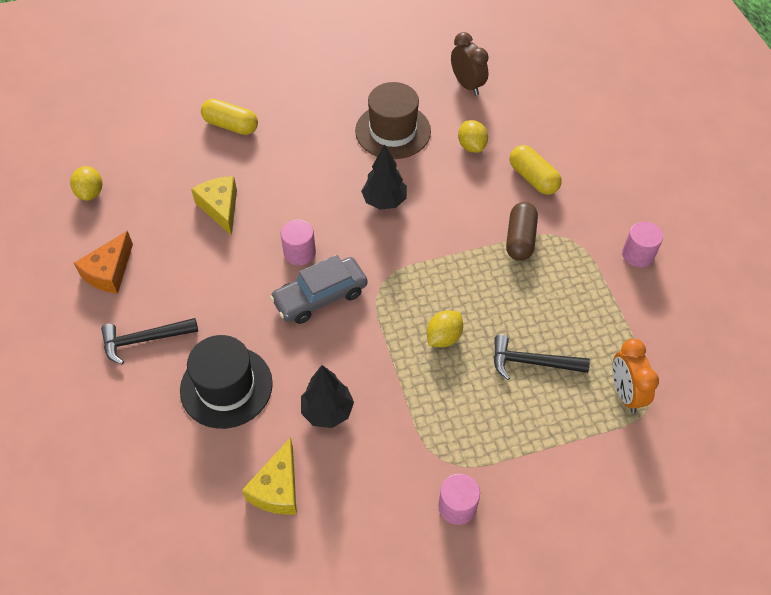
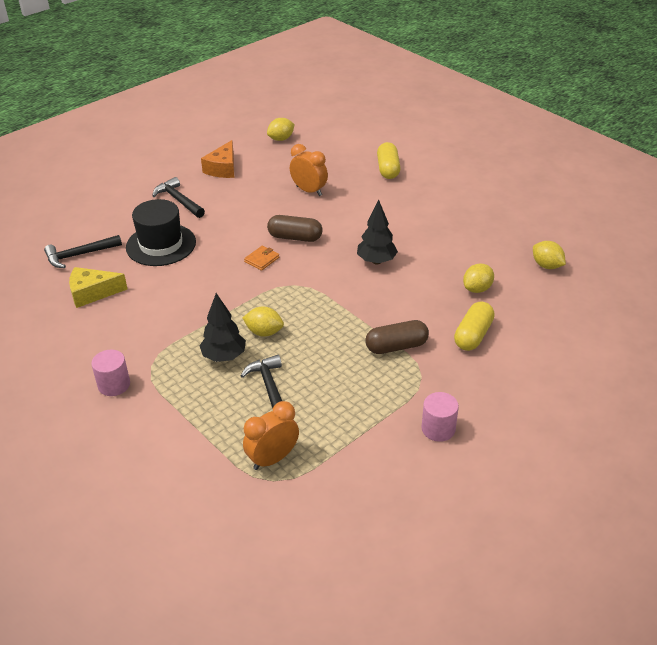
camera: 65 degrees right, 15 degrees down
orange cheese [74,231,133,294] -> orange cheese turned 75 degrees counterclockwise [201,140,234,178]
yellow cheese [191,176,237,236] -> orange clock [290,144,328,196]
grey car [270,255,368,324] -> orange wallet [244,246,279,271]
pink cylinder [281,220,316,265] -> brown capsule [267,215,323,242]
black tree [301,365,354,428] -> black tree moved to [199,293,246,362]
brown hat [355,82,431,159] -> none
brown clock [451,32,489,95] -> yellow lemon [533,241,566,269]
none -> black hammer [44,235,122,268]

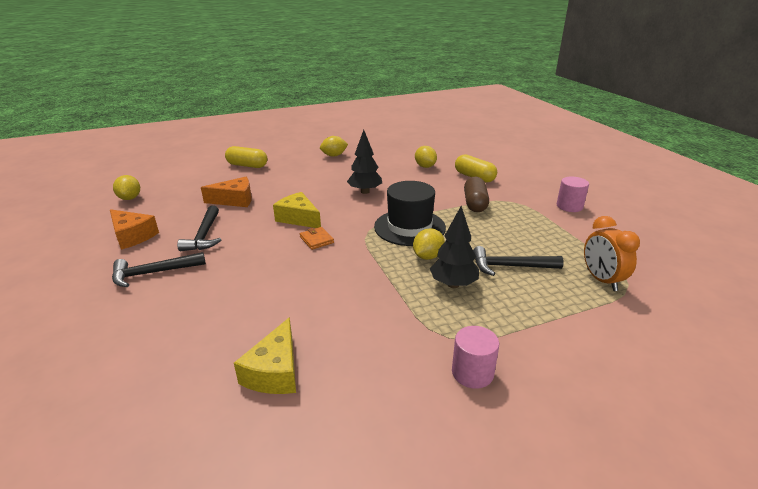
camera: 70 degrees left, 10 degrees down
black hammer [44,235,122,268] -> black hammer moved to [177,205,221,251]
black hat [126,199,196,266] -> black hat moved to [374,181,446,246]
brown capsule [267,215,323,242] -> yellow cheese [273,192,321,228]
orange clock [290,144,328,196] -> orange cheese [201,177,252,207]
yellow lemon [533,241,566,269] -> yellow lemon moved to [320,136,348,157]

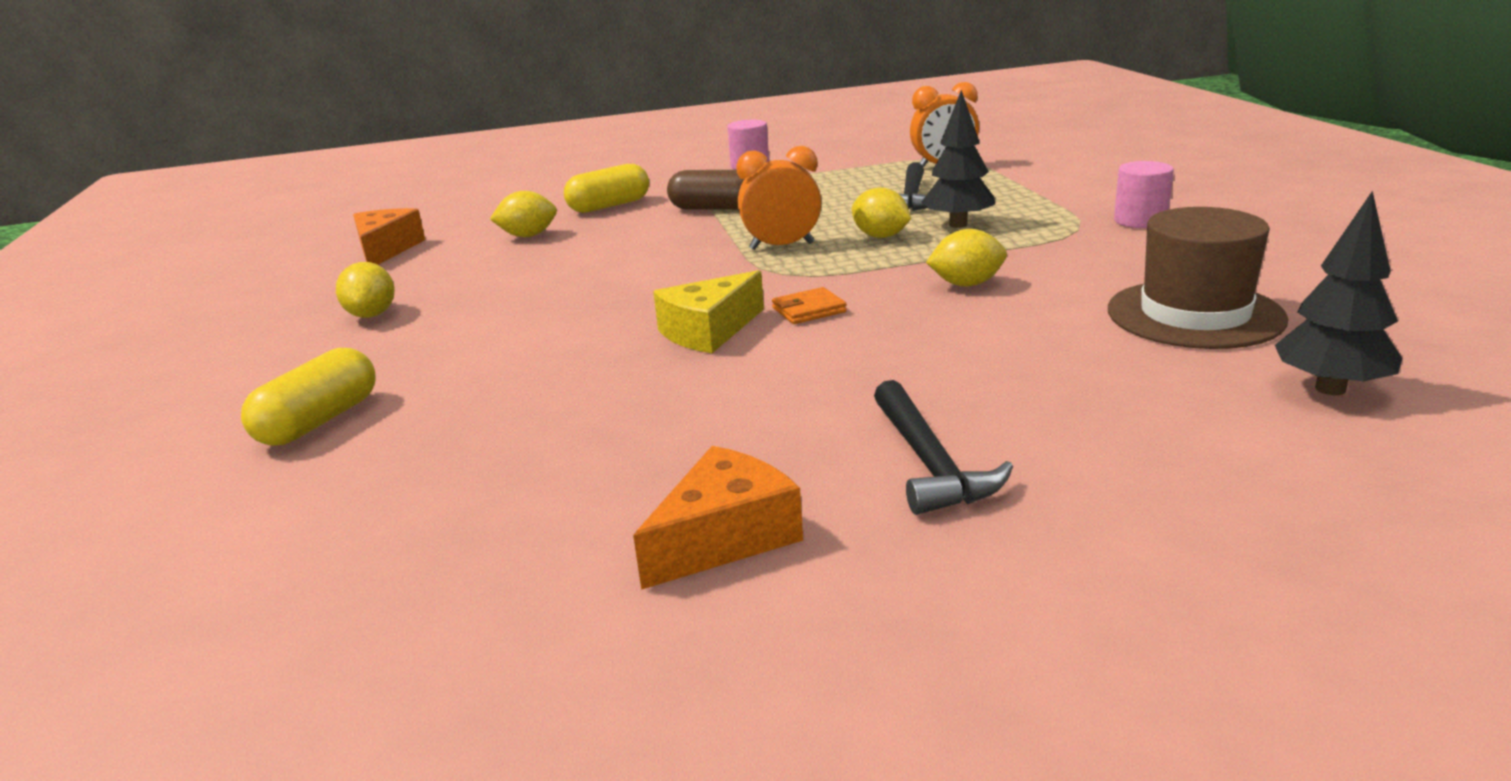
camera: 80 degrees left, 5 degrees down
yellow lemon [113,175,140,200] -> yellow lemon moved to [926,229,1007,287]
black hammer [177,205,221,251] -> none
orange cheese [201,177,252,207] -> orange cheese moved to [353,208,425,265]
yellow cheese [234,317,296,394] -> brown hat [1108,207,1288,349]
black tree [347,130,382,194] -> black tree moved to [1275,191,1402,395]
black hat [374,181,446,246] -> orange clock [737,146,821,250]

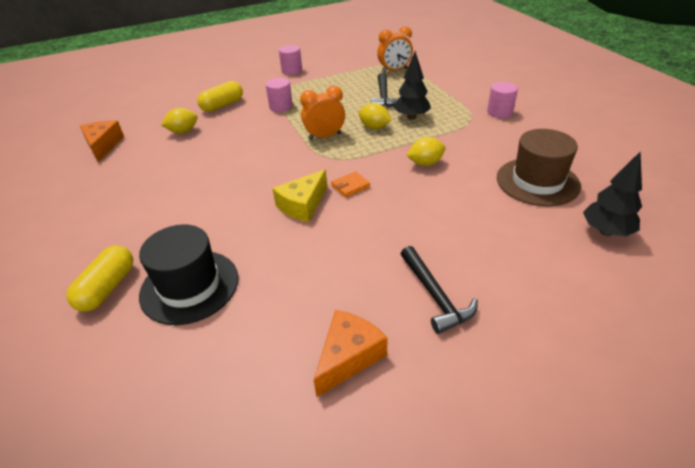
camera: 10 degrees left, 15 degrees up
yellow lemon [336,262,395,318] -> none
brown capsule [667,170,744,210] -> pink cylinder [266,78,293,112]
none -> black hat [139,224,238,325]

